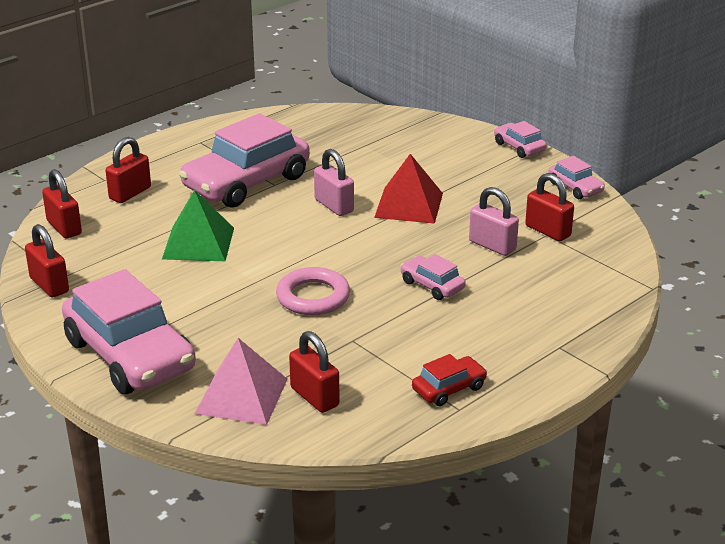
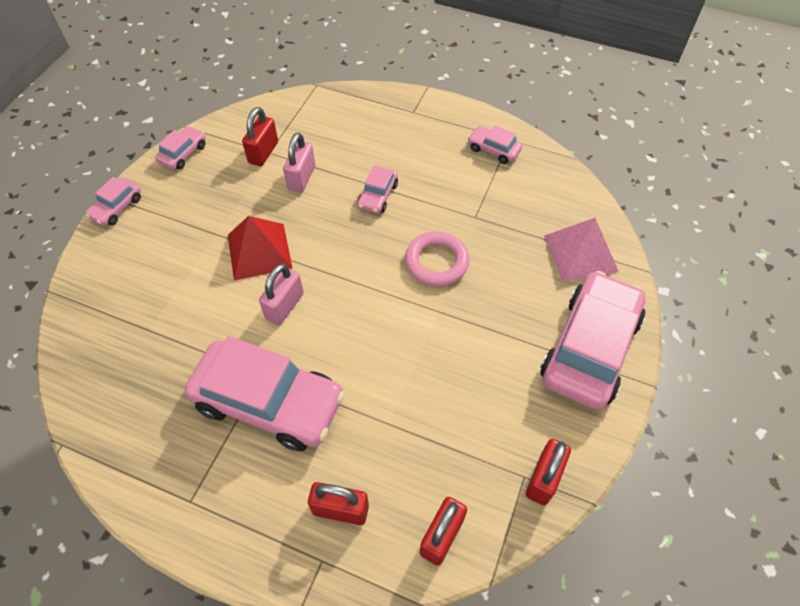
camera: 115 degrees left, 25 degrees up
green pyramid [162,190,234,261] -> none
red padlock [289,331,340,413] -> none
red car [412,354,487,406] -> pink car [468,125,522,164]

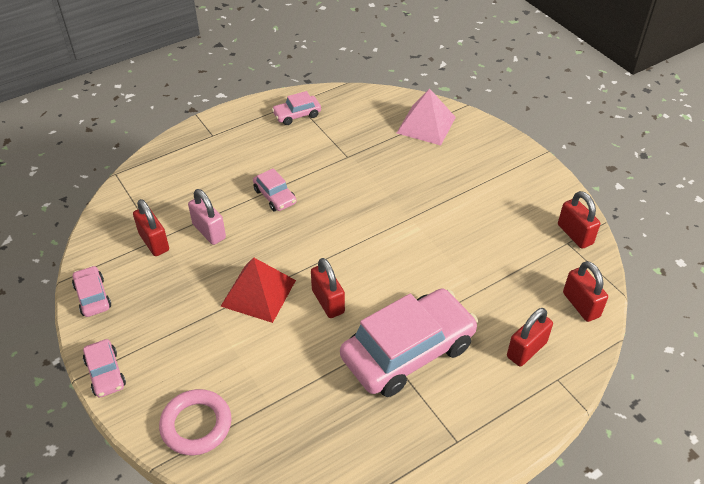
camera: 55 degrees left, 10 degrees down
pink padlock [259,264,304,325] -> red padlock [311,258,345,318]
pink ring [405,231,469,286] -> pink ring moved to [159,389,231,456]
pink car [540,271,646,409] -> none

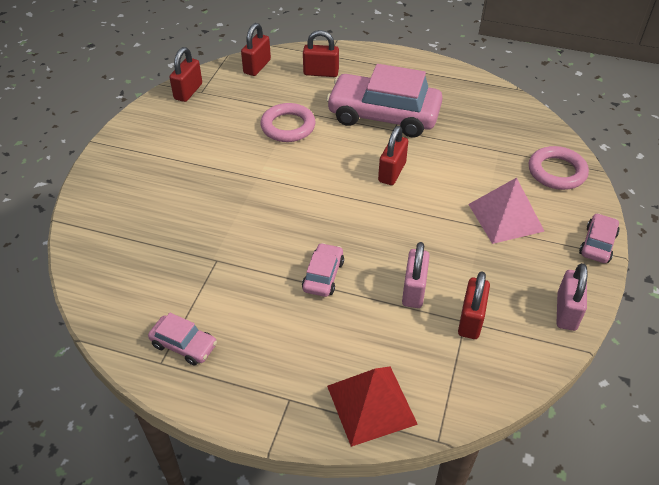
camera: 130 degrees left, 0 degrees up
pink car [72,266,111,317] -> pink padlock [557,263,588,331]
red pyramid [221,257,296,323] -> red pyramid moved to [327,366,418,447]
pink pyramid [397,89,456,145] -> pink pyramid moved to [468,177,544,244]
none -> pink ring [261,103,316,142]

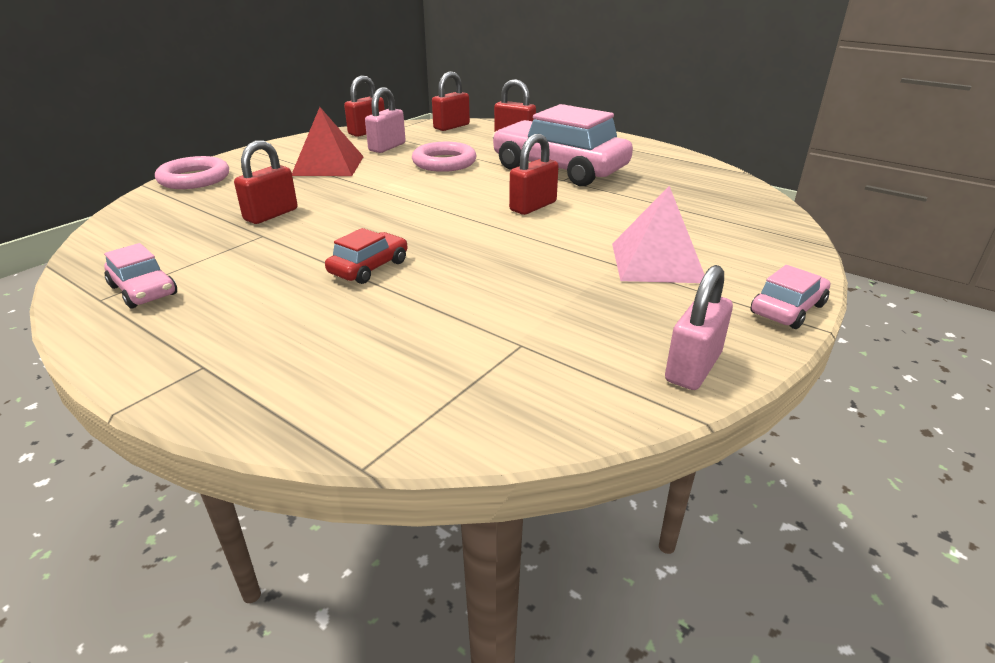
camera: 20 degrees right, 15 degrees down
pink car [302,243,344,297] -> red car [325,228,407,284]
red pyramid [327,366,418,447] -> red pyramid moved to [292,107,364,176]
pink padlock [402,242,430,308] -> pink padlock moved to [365,87,406,153]
red padlock [458,271,490,339] -> red padlock moved to [234,140,298,224]
pink ring [529,146,589,190] -> pink ring moved to [155,156,229,189]

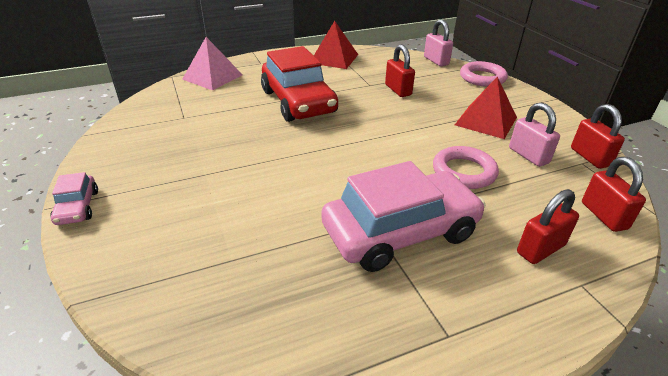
camera: 120 degrees right, 5 degrees up
pink car [104,243,177,308] -> red pyramid [314,21,358,69]
red car [325,228,407,284] -> red car [261,46,338,122], size x2.20
red padlock [509,134,559,215] -> none
pink pyramid [612,186,705,283] -> pink pyramid moved to [182,37,243,90]
pink padlock [665,265,733,390] -> pink padlock moved to [424,19,453,66]

